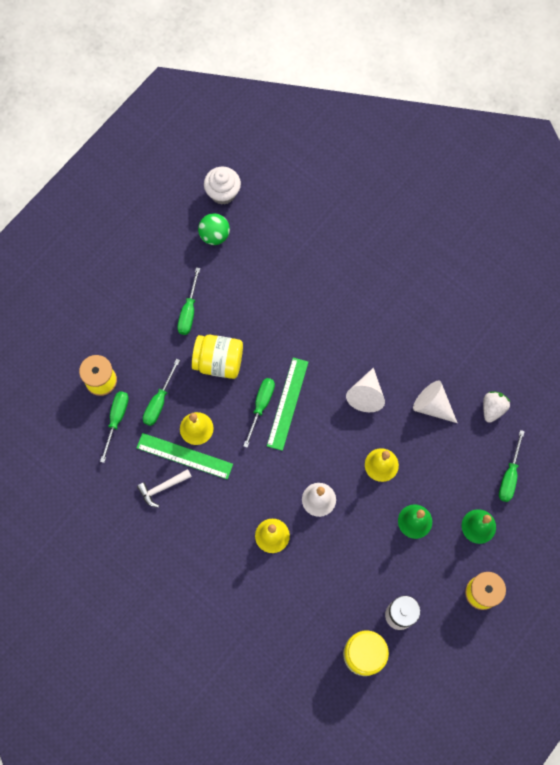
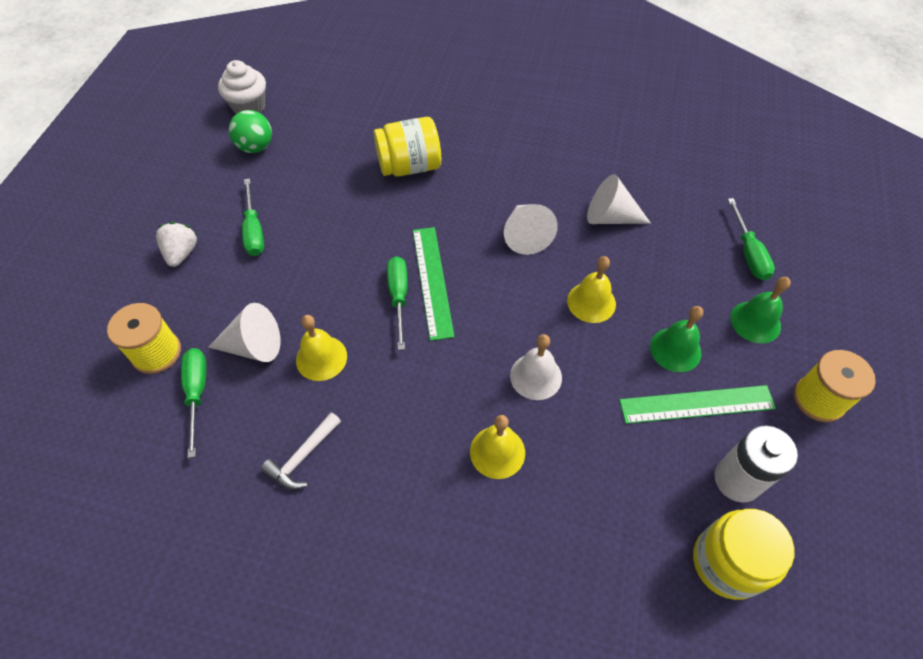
camera: 25 degrees left, 15 degrees down
green ruler [137,433,233,479] -> green ruler moved to [619,385,776,424]
green screwdriver [143,359,180,426] -> white cone [208,303,281,362]
yellow jar [192,335,243,379] -> yellow jar moved to [374,117,441,177]
white strawberry [483,391,510,423] -> white strawberry moved to [156,222,197,267]

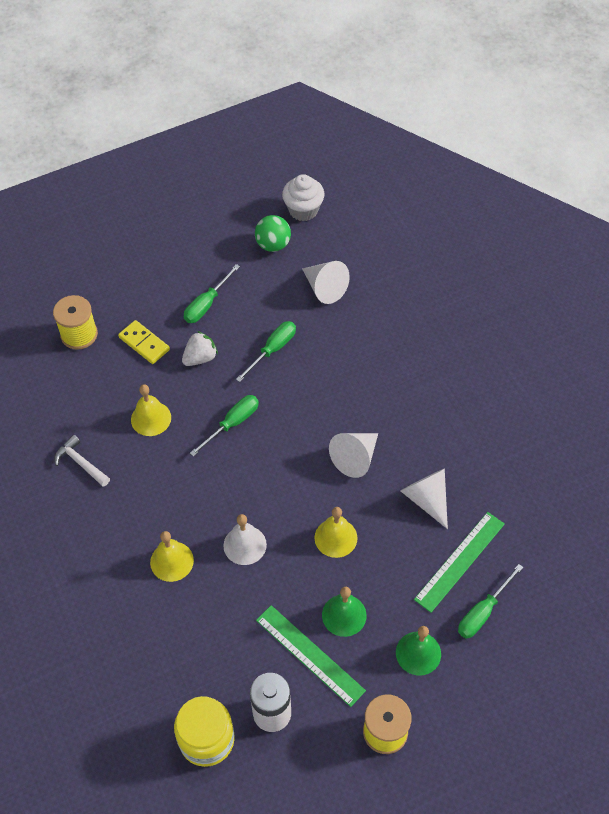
camera: 50 degrees right, 0 degrees up
white strawberry [156,222,197,267] -> white strawberry moved to [182,331,218,366]
green screwdriver [181,348,206,458] -> green screwdriver moved to [236,321,296,382]
white cone [208,303,281,362] -> white cone moved to [302,261,350,304]
white hammer [261,412,341,490] -> white hammer turned 45 degrees clockwise [54,435,110,487]
yellow jar [374,117,441,177] -> none
green ruler [413,227,455,341] -> green ruler moved to [414,512,505,613]
none -> yellow domino [118,320,170,364]

